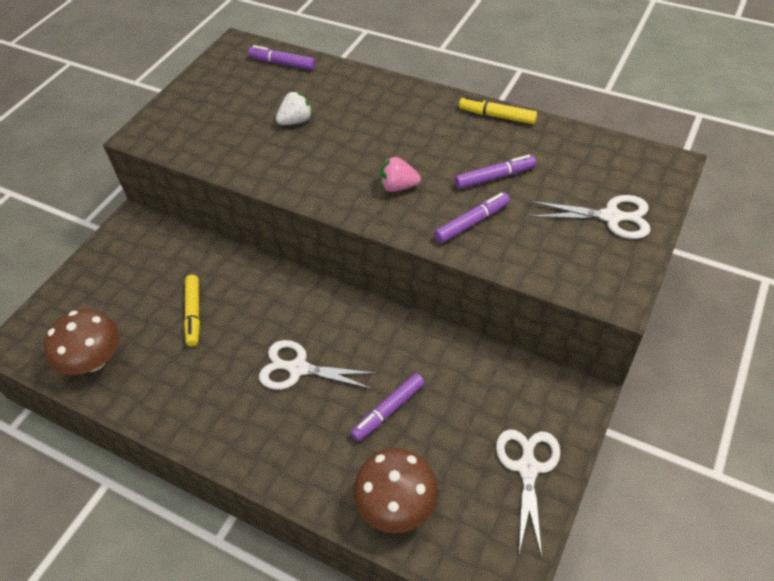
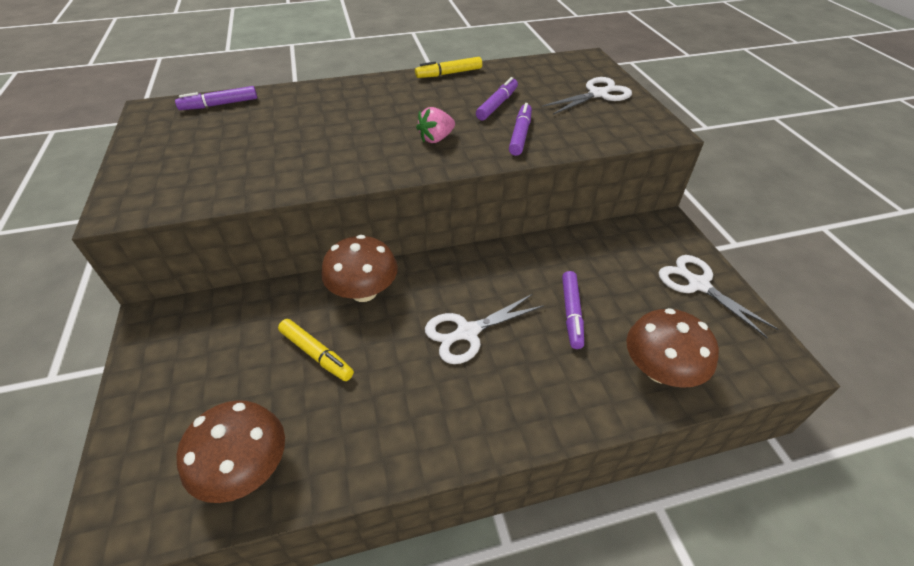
camera: 45 degrees left, 5 degrees down
white strawberry [276,91,313,125] -> none
none -> brown mushroom [321,235,398,302]

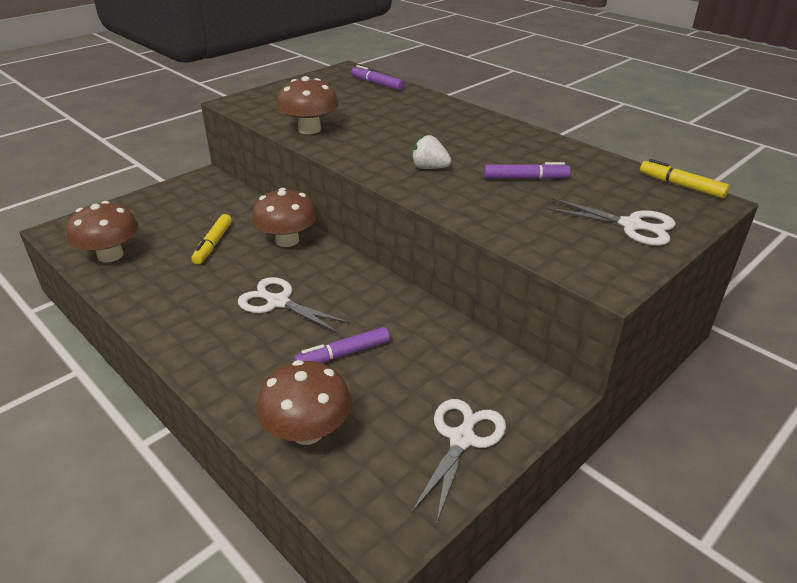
camera: 60 degrees right, 10 degrees down
yellow marker [415,57,482,78] -> yellow marker moved to [640,159,730,198]
pink strawberry [416,107,455,143] -> white strawberry [411,135,451,169]
purple marker [509,103,532,156] -> none
none -> brown mushroom [276,76,339,134]

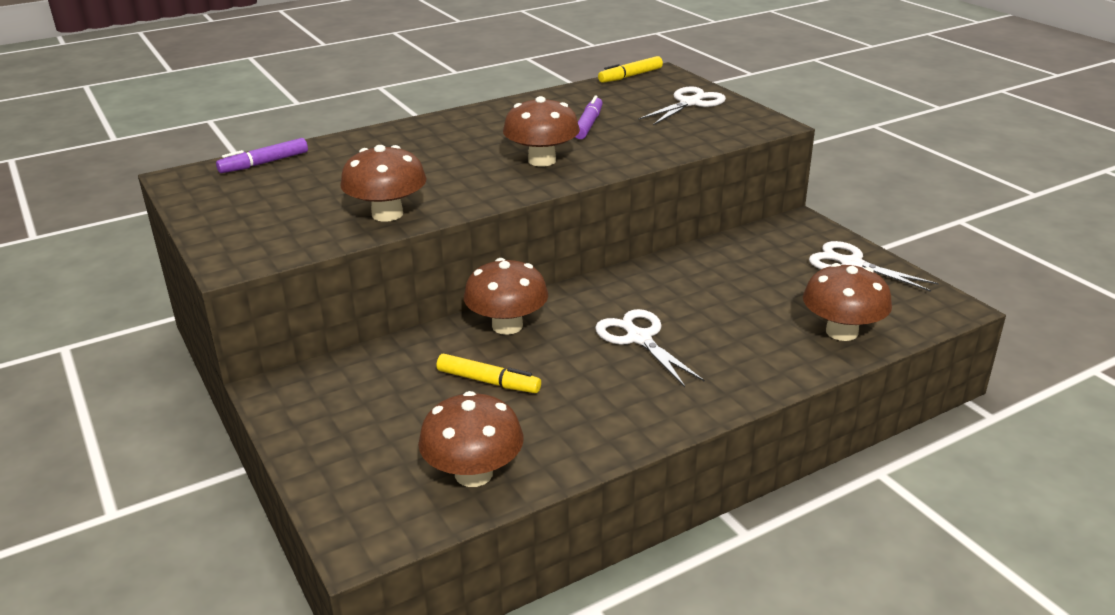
camera: 75 degrees left, 5 degrees down
white scissors [238,277,350,333] -> white scissors turned 105 degrees clockwise [595,309,705,387]
purple marker [294,327,390,363] -> none
white strawberry [411,135,451,169] -> brown mushroom [503,96,580,167]

